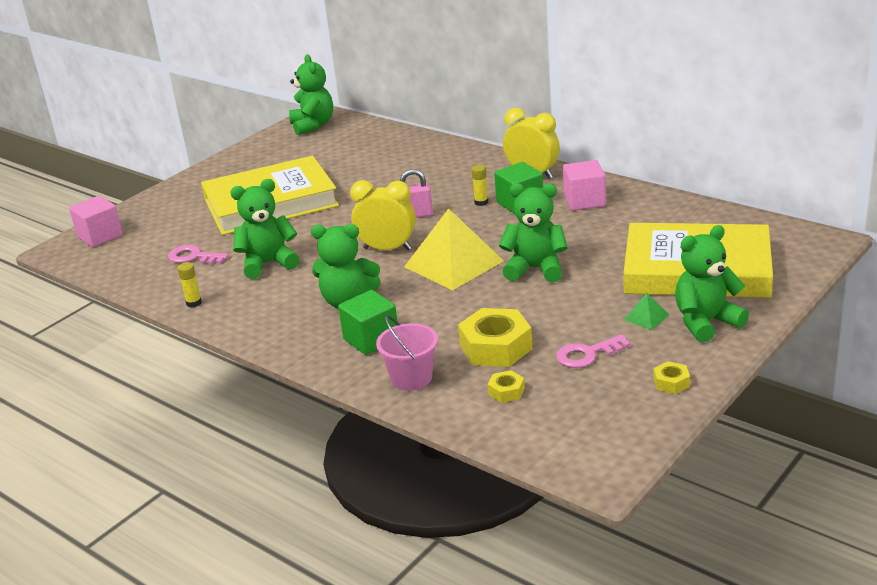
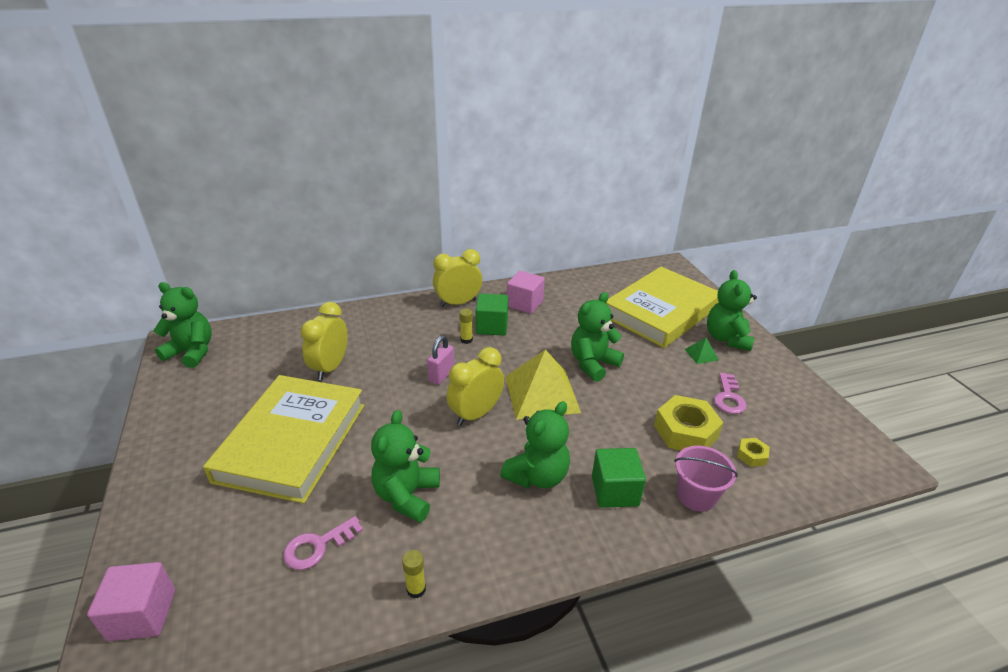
camera: 60 degrees left, 5 degrees up
yellow nut [654,361,690,394] -> none
none -> yellow clock [300,302,348,380]

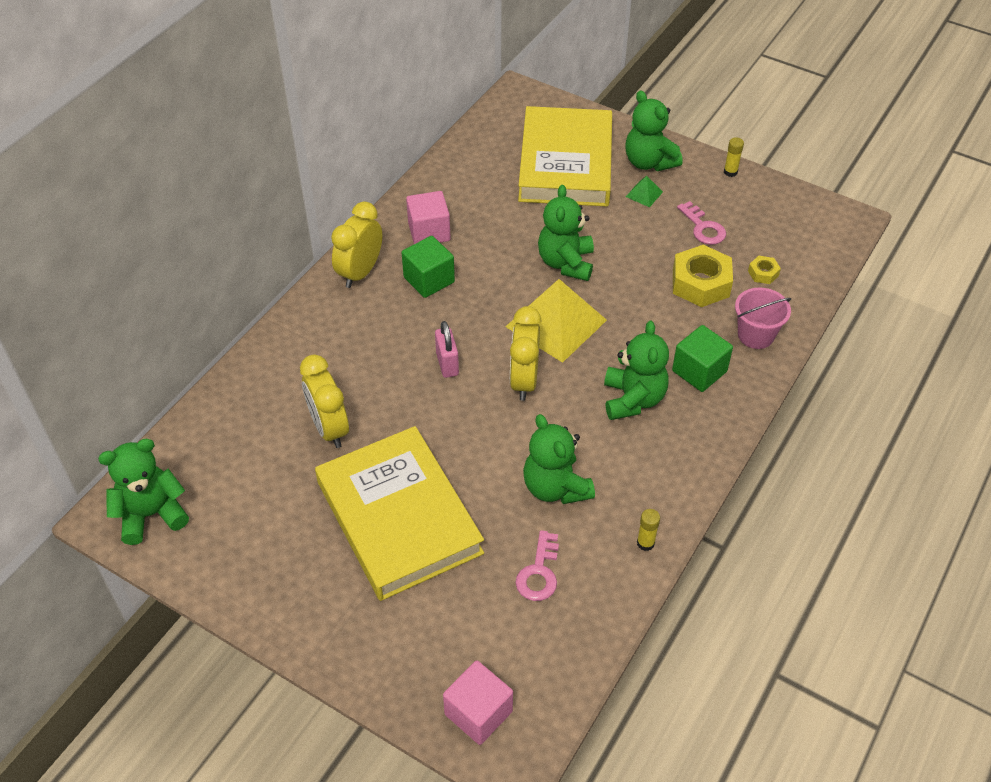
camera: 40 degrees left, 15 degrees up
yellow glue stick [459,309,473,344] -> yellow glue stick moved to [724,137,744,177]

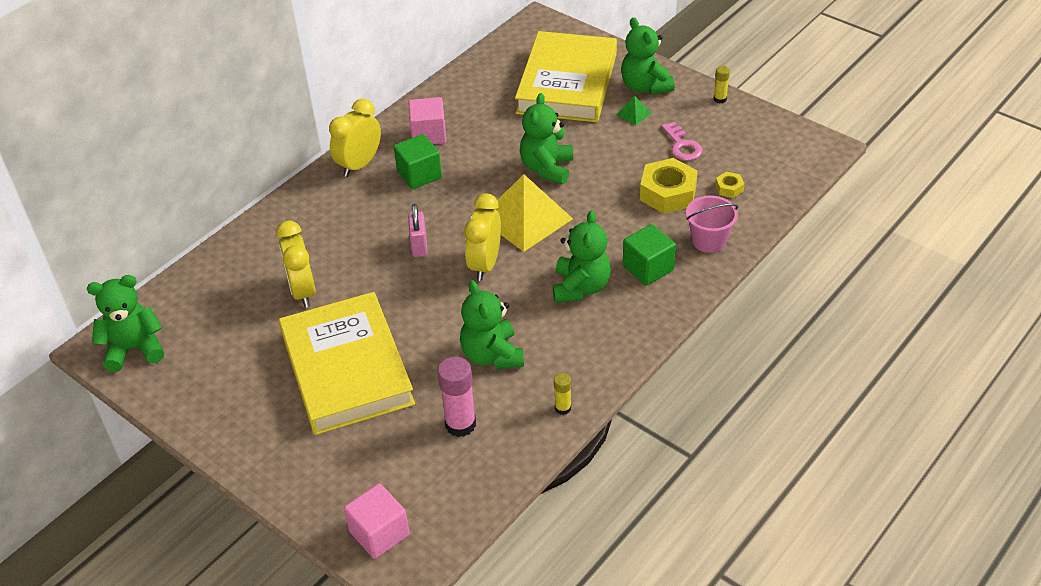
camera: 10 degrees right, 5 degrees down
pink key [516,530,559,601] -> pink glue stick [438,356,476,437]

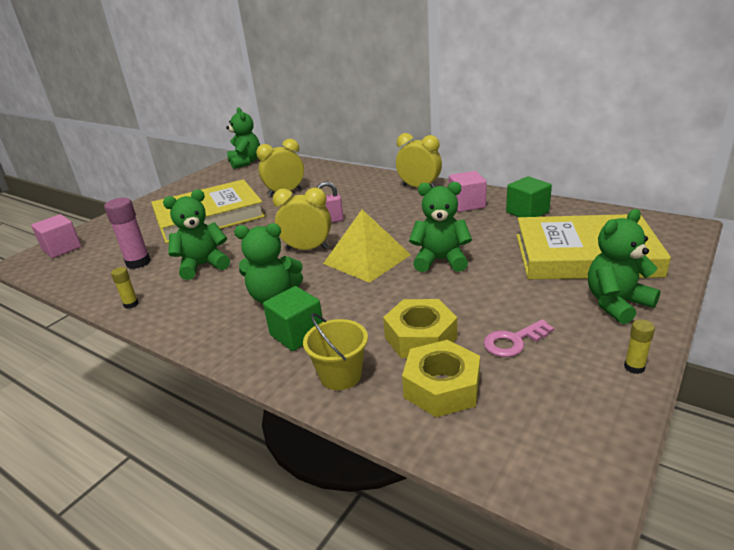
camera: 85 degrees right, 15 degrees down
green cube [394,134,442,189] -> green cube moved to [506,176,552,217]
green pyramid [616,96,652,125] -> none
pink bucket [686,196,738,253] -> yellow bucket [303,313,368,390]
yellow nut [715,172,745,198] -> yellow nut [402,340,480,417], size x2.08

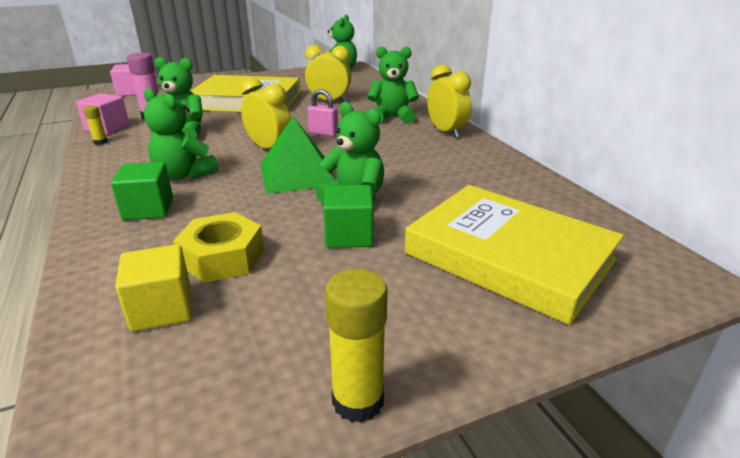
camera: 30 degrees right, 0 degrees up
yellow bucket [303,313,368,390] -> none
yellow pyramid [323,209,411,283] -> green pyramid [260,116,336,194]
yellow nut [402,340,480,417] -> yellow cube [115,244,192,332]
pink cube [449,171,487,212] -> pink cube moved to [76,93,130,135]
pink key [484,319,554,357] -> none
green cube [506,176,552,217] -> green cube moved to [323,185,374,248]
green teddy bear [588,209,661,324] -> green teddy bear moved to [367,46,419,124]
yellow glue stick [624,319,655,374] -> yellow glue stick [325,269,388,423], size x1.88

